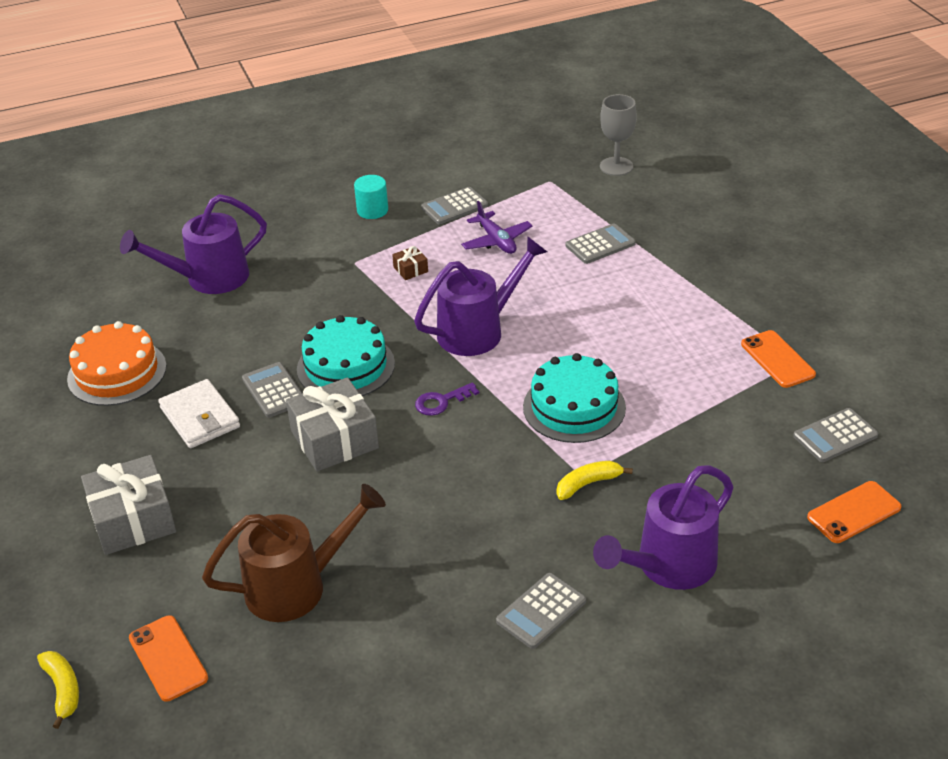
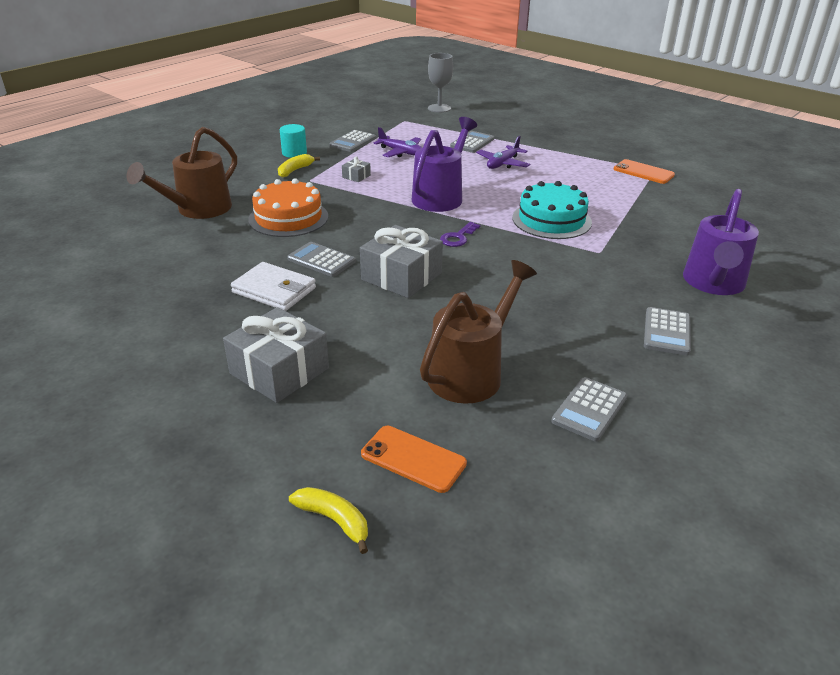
camera: 30 degrees left, 5 degrees down
orange cake [67,321,167,406] -> orange cake moved to [248,178,328,237]
purple watering can [120,194,267,294] -> brown watering can [126,127,237,219]
turquoise cake [297,315,395,396] -> none
brown gift [392,246,428,280] -> grey gift [342,156,371,182]
yellow banana [556,461,633,500] -> yellow banana moved to [278,154,320,178]
grey calculator [793,408,878,462] -> grey calculator moved to [551,377,627,441]
orange phone [807,481,901,543] -> none
none -> purple plane [476,136,530,169]

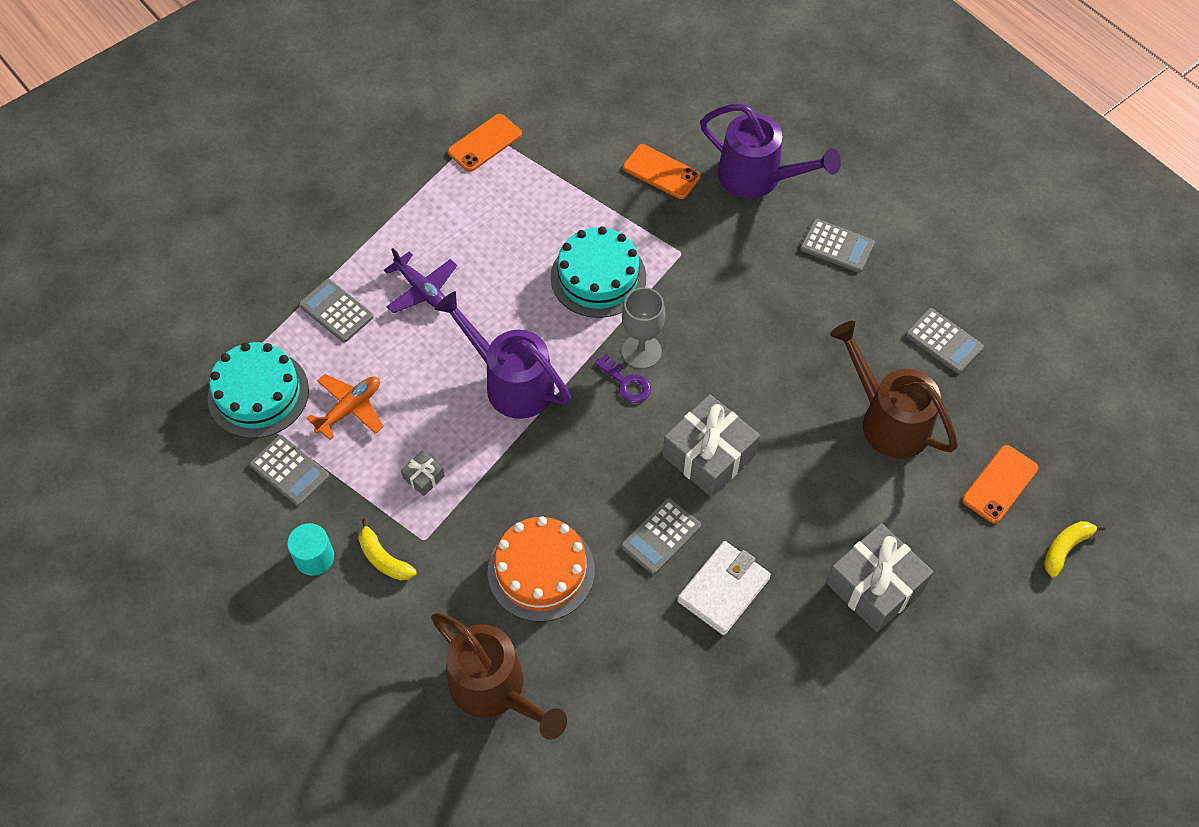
camera: 80 degrees left, 25 degrees up
purple plane [374,127,423,157] -> orange plane [307,374,384,440]
grey goblet [428,53,453,113] -> grey goblet moved to [622,287,665,369]
none -> turquoise cake [208,342,309,438]
none -> orange phone [623,144,701,199]

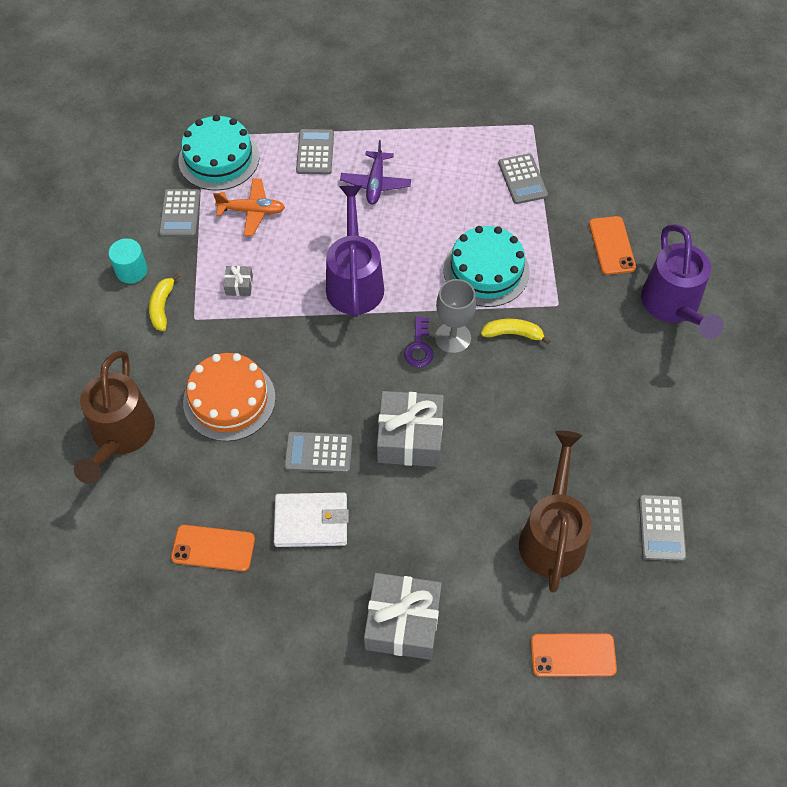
camera: 50 degrees right, 0 degrees up
orange phone [448,114,522,172] -> orange phone moved to [171,525,255,571]
grey calculator [800,219,875,273] -> grey calculator moved to [498,153,548,204]
yellow banana [1044,521,1106,578] -> yellow banana moved to [481,319,550,345]

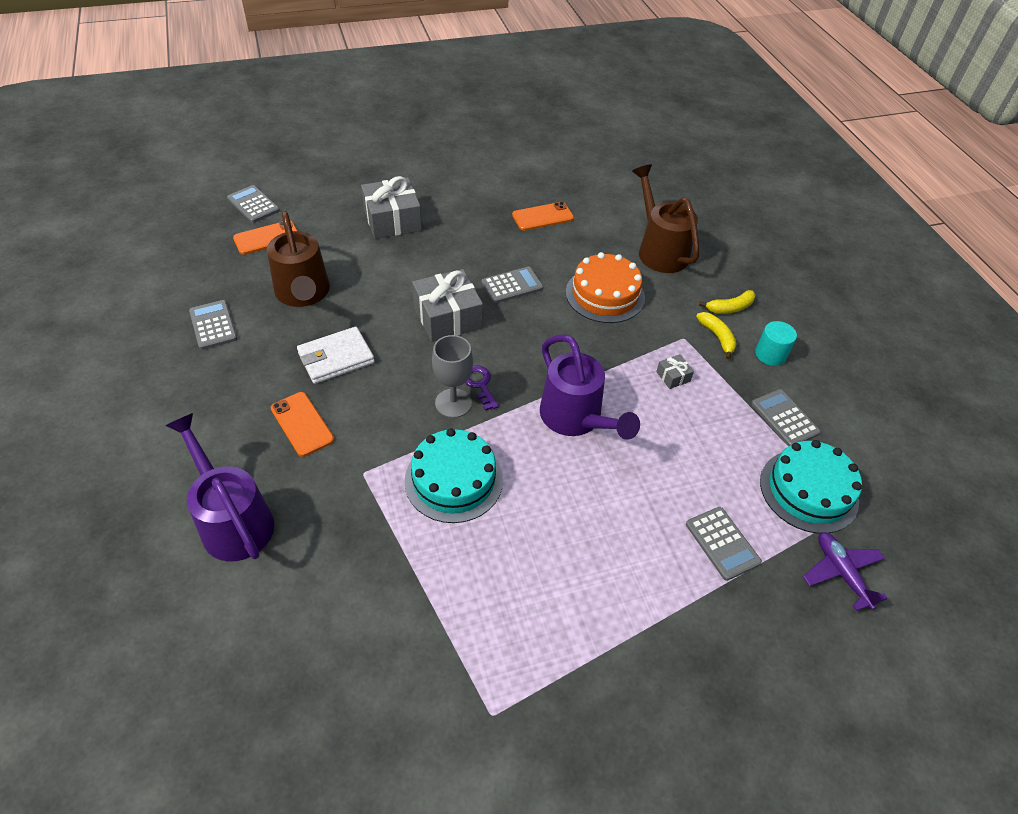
camera: 150 degrees right, 10 degrees down
orange plane [213,178,285,236] -> none
white wallet [274,492,349,547] -> white wallet moved to [297,327,375,384]
purple plane [340,140,411,204] -> purple plane moved to [803,532,888,611]
yellow banana [481,319,550,345] -> yellow banana moved to [699,290,755,314]
grey calculator [498,153,548,204] -> grey calculator moved to [227,185,280,223]
orange phone [589,216,636,275] -> orange phone moved to [270,392,334,457]

